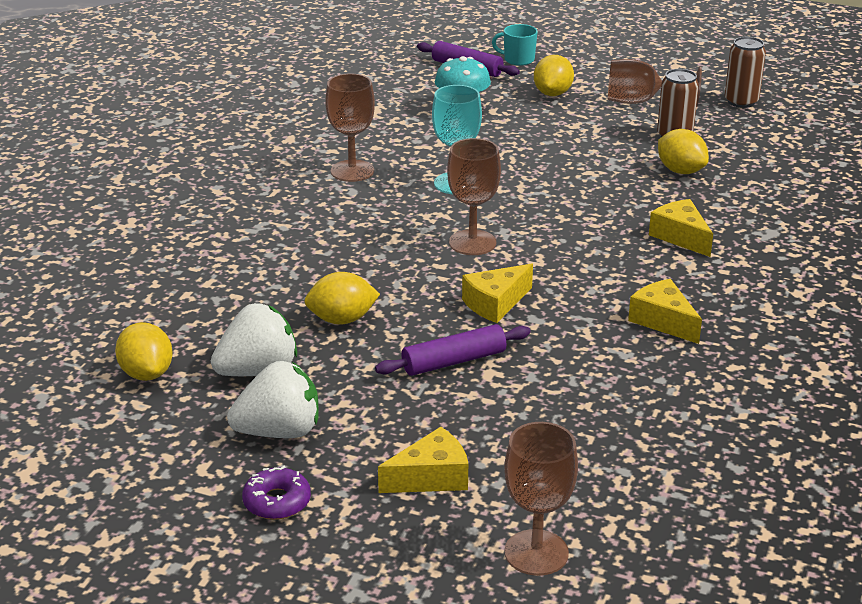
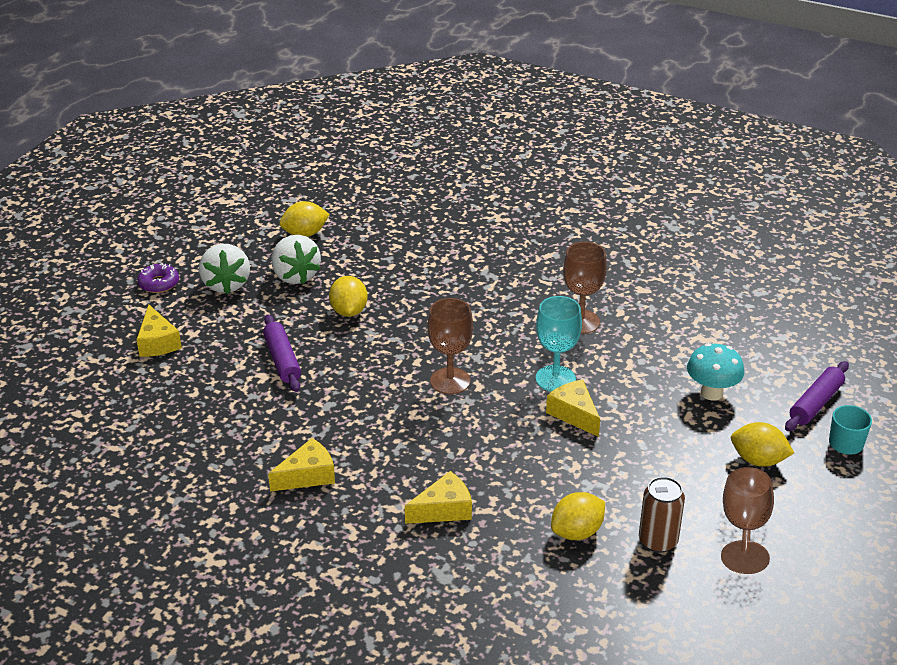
camera: 95 degrees right, 5 degrees up
yellow cheese [462,263,533,323] -> yellow cheese moved to [546,380,600,437]
brown goblet [504,422,578,576] -> none
brown can [725,37,766,108] -> none

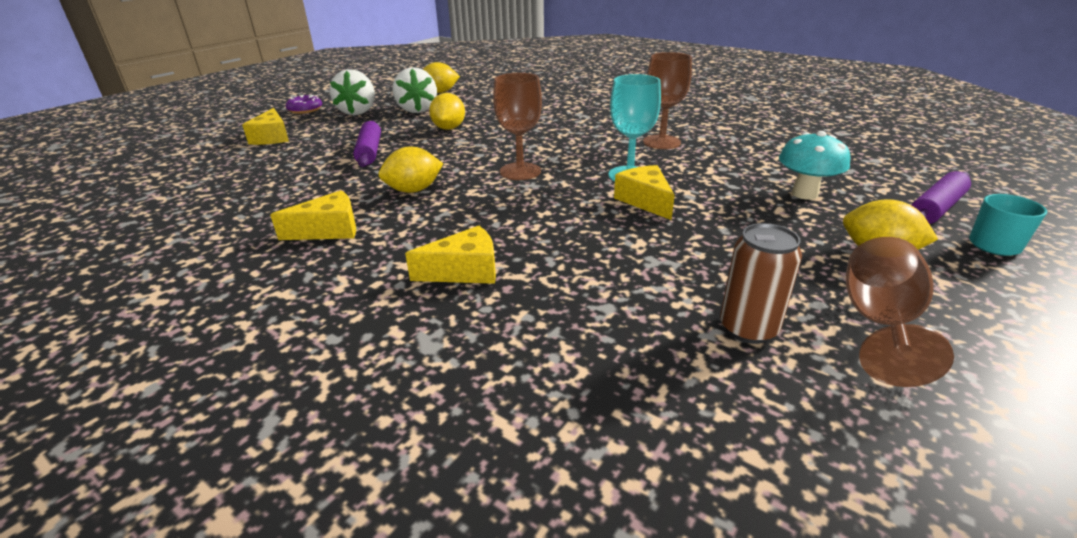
camera: 10 degrees right, 5 degrees down
yellow lemon [551,492,605,540] -> yellow lemon moved to [378,146,443,193]

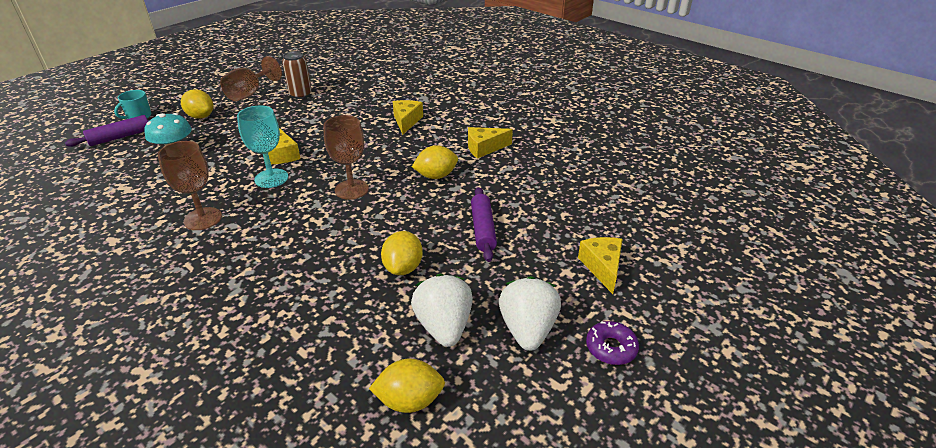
camera: 175 degrees left, 5 degrees up
yellow cheese [405,226,496,284] -> yellow cheese turned 105 degrees clockwise [393,100,423,135]

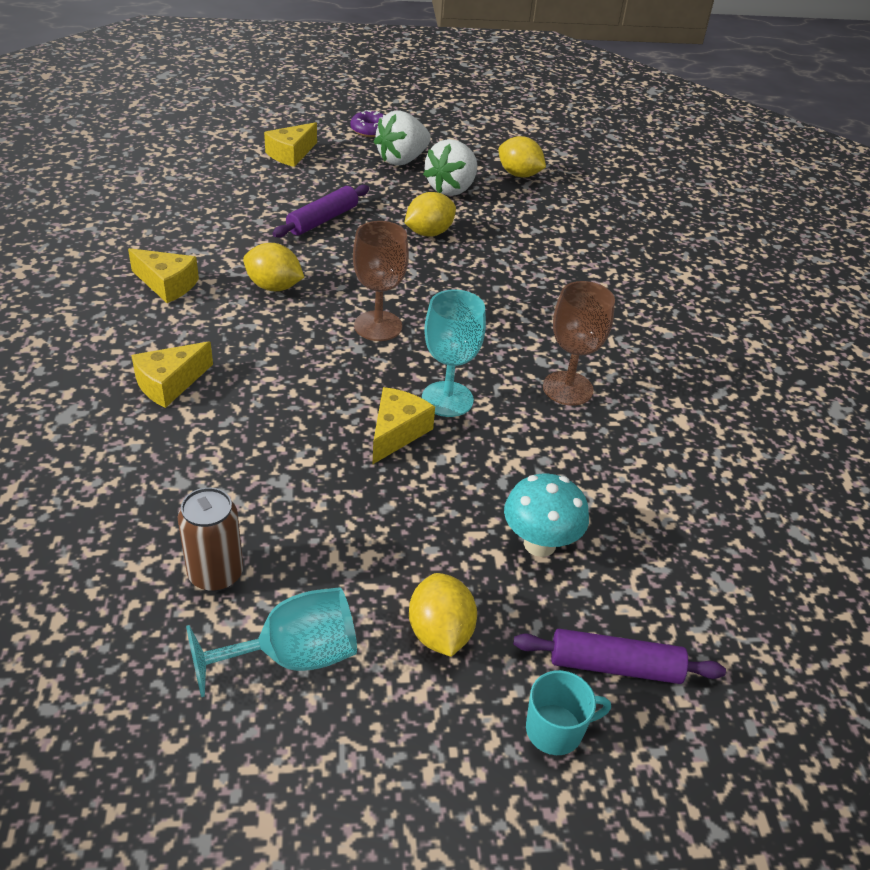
camera: 140 degrees left, 5 degrees up
brown goblet [220,56,282,101] -> turquoise goblet [186,587,357,697]

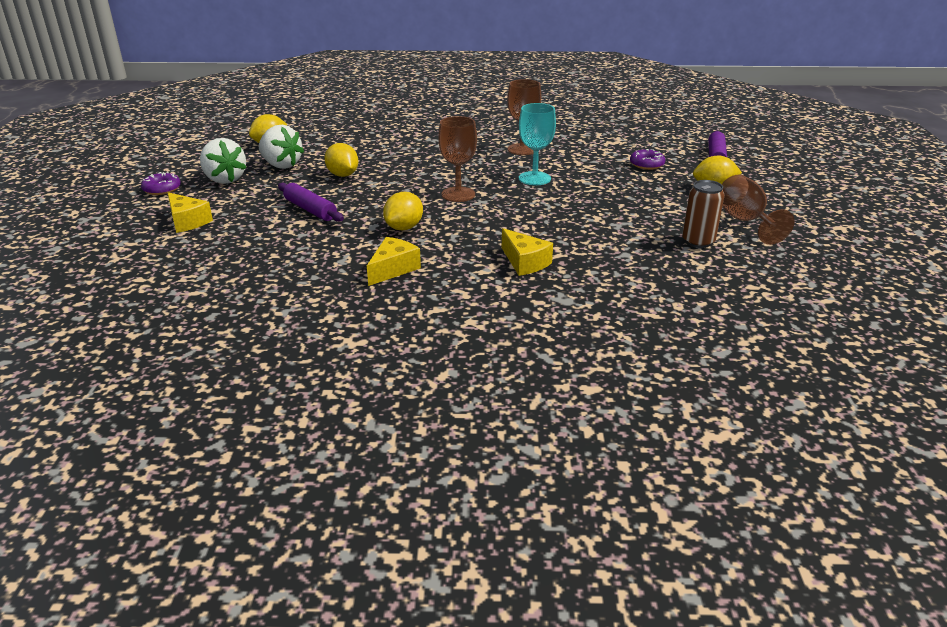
camera: 80 degrees left, 10 degrees down
turquoise goblet [186,587,357,697] -> brown goblet [722,175,795,245]
yellow cheese [372,387,435,465] -> none
turquoise mushroom [504,473,589,557] -> purple donut [630,149,665,170]
turquoise mug [526,670,611,755] -> none

